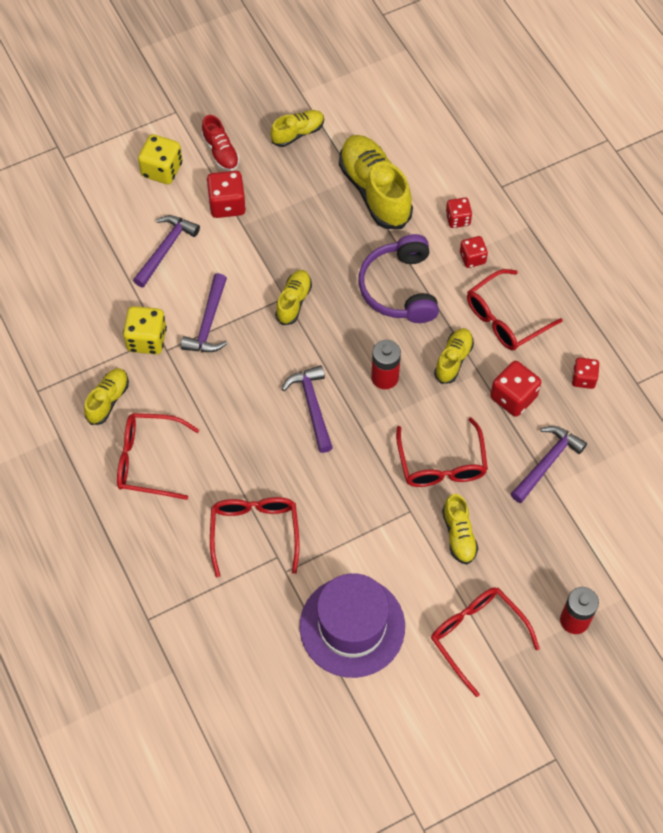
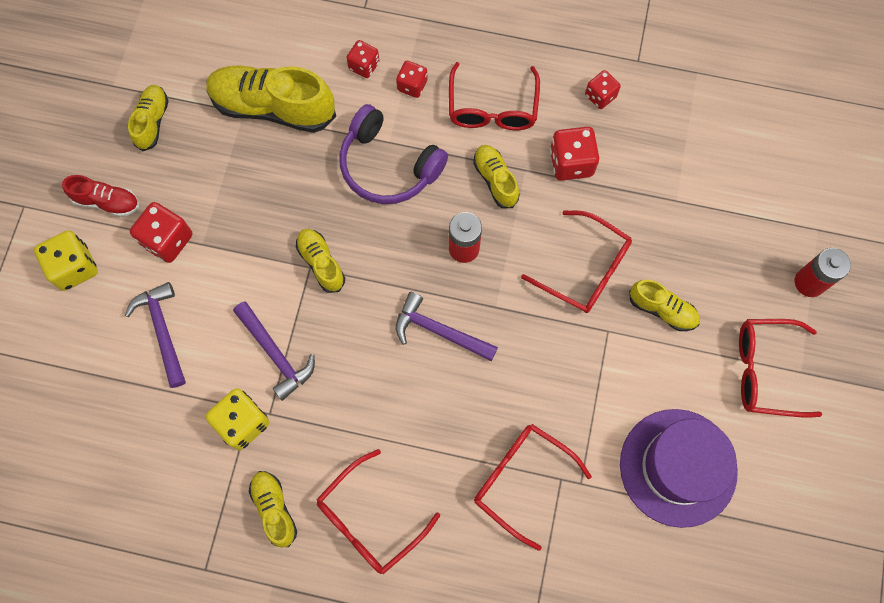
camera: 50 degrees left, 10 degrees up
purple hammer [511,426,587,503] -> none

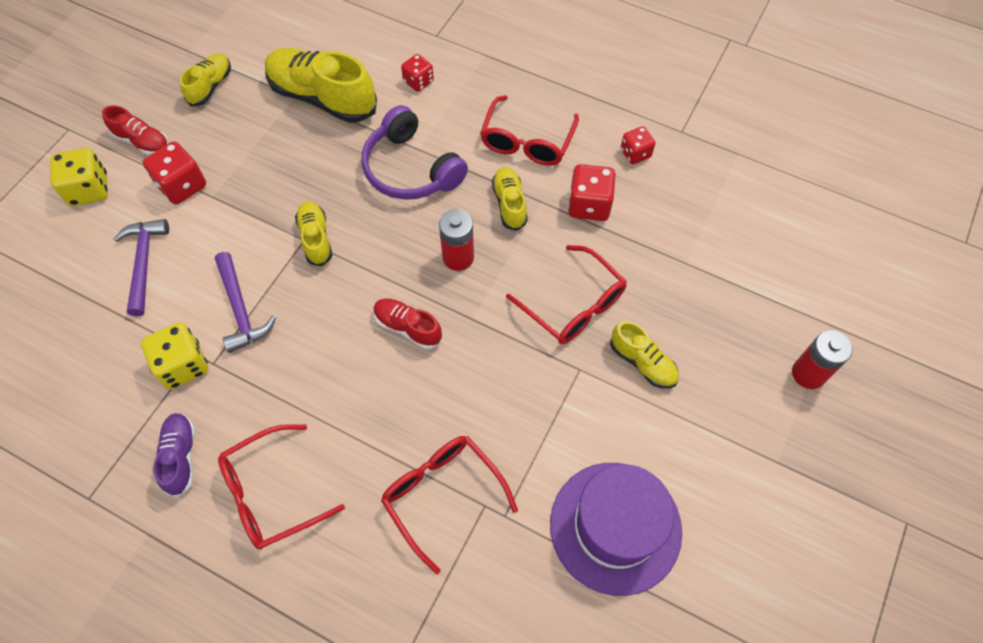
camera: 15 degrees right, 10 degrees down
yellow shoe [249,471,297,548] -> purple shoe [153,413,195,497]
red dice [396,61,427,98] -> none
purple hammer [396,292,498,361] -> red shoe [373,299,442,349]
red glasses [739,319,822,418] -> none

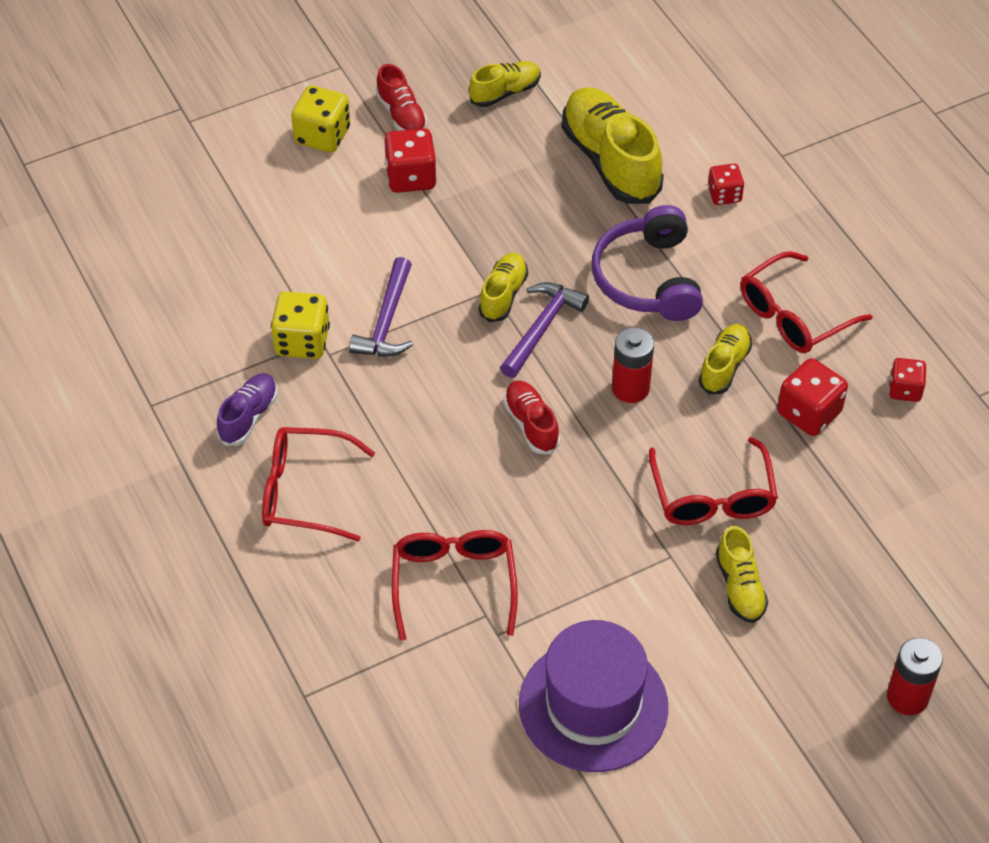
camera: 35 degrees right, 10 degrees down
purple hammer [114,219,169,316] -> purple hammer moved to [500,282,589,378]

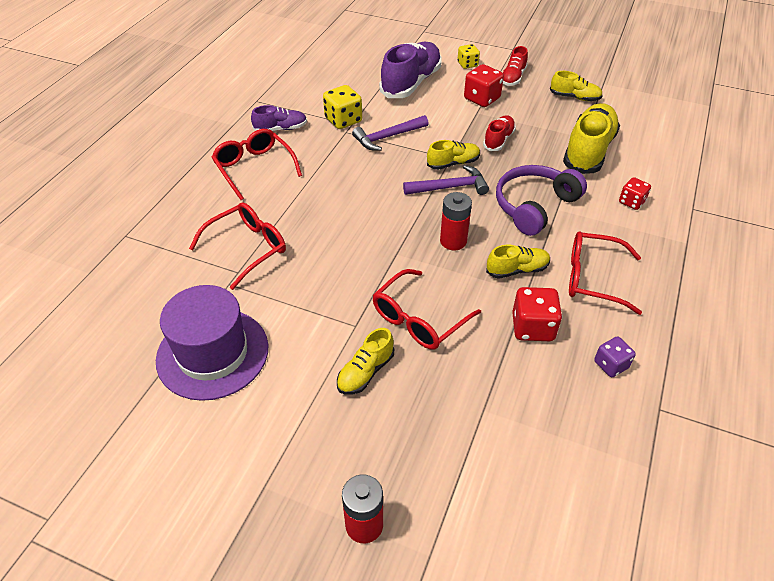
camera: 50 degrees right, 5 degrees down
yellow dice [291,85,350,153] -> yellow dice [457,44,480,69], size x0.64
red shoe [504,380,560,454] -> red shoe moved to [483,115,516,151]
red dice [889,358,927,402] -> purple dice [594,337,636,377]
none -> purple shoe [379,42,442,98]

